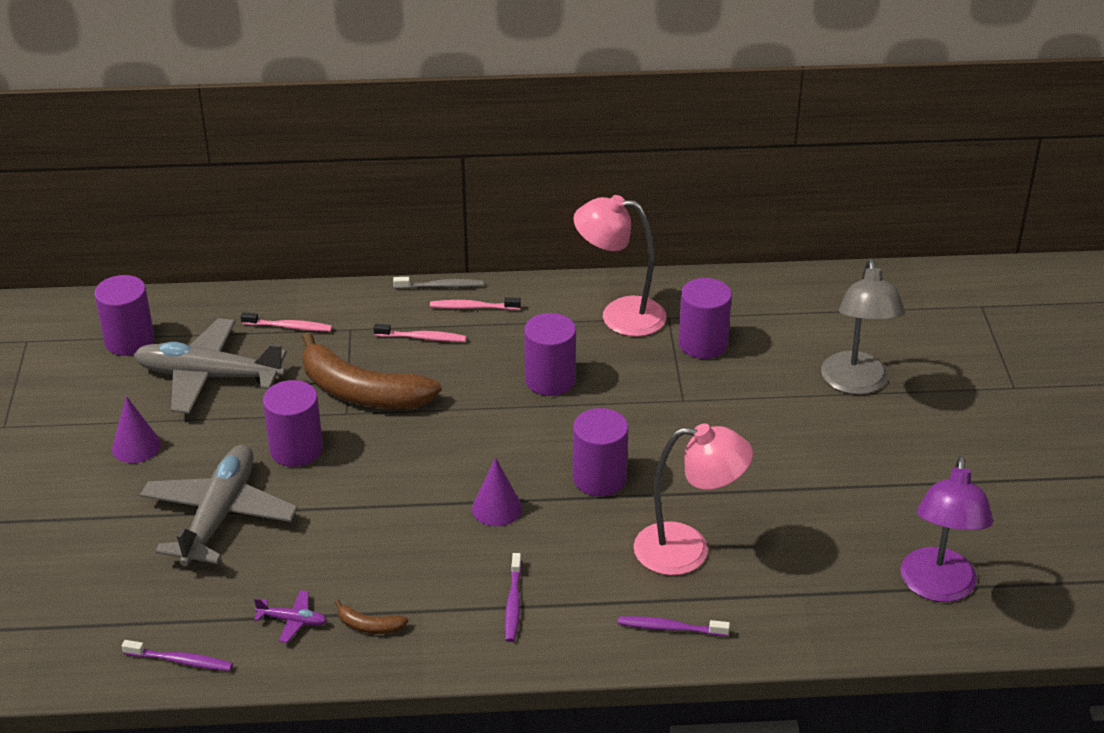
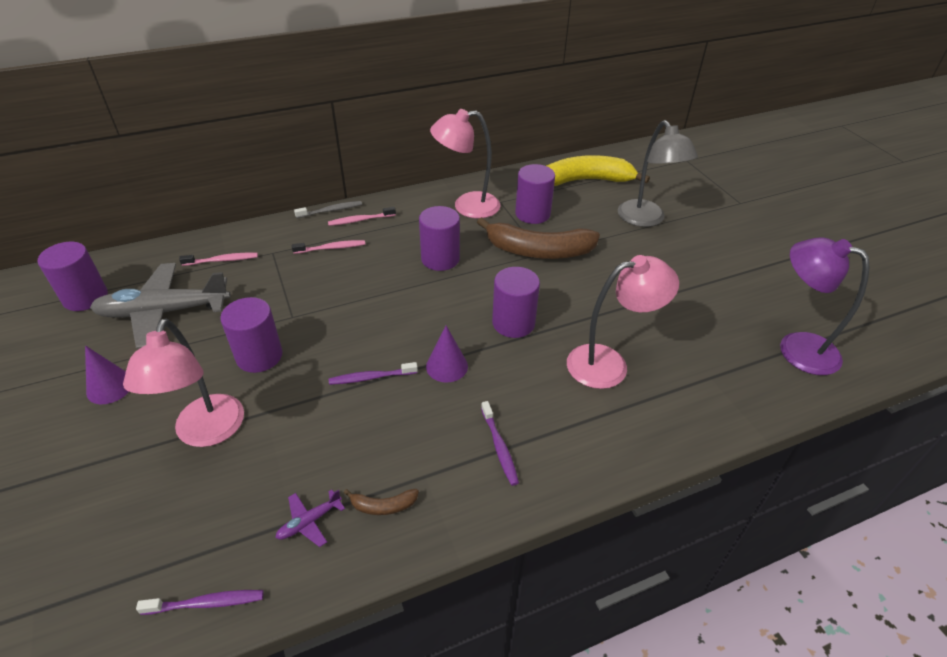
camera: 20 degrees left, 5 degrees up
grey plane [140,445,298,566] -> pink lamp [123,319,244,447]
purple plane [254,590,327,643] -> purple plane turned 150 degrees clockwise [275,489,345,547]
brown banana [302,332,442,409] -> brown banana moved to [477,217,600,259]
purple toothbrush [618,616,730,636] -> purple toothbrush moved to [329,362,418,385]
purple lamp [900,456,993,602] -> purple lamp turned 135 degrees clockwise [780,237,869,375]
none -> yellow banana [546,155,650,186]

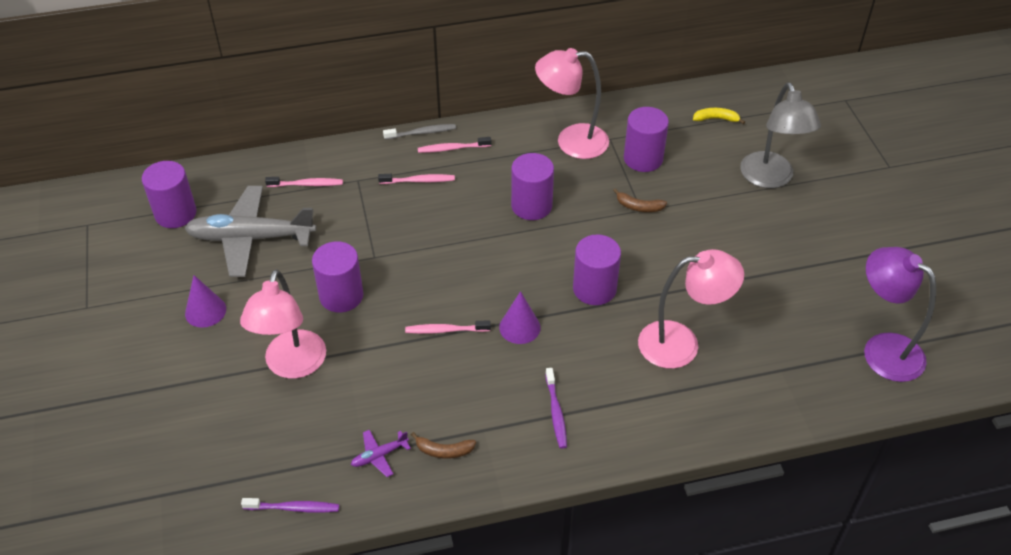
camera: 10 degrees right, 5 degrees up
purple toothbrush [329,362,418,385] -> pink toothbrush [405,320,491,334]
brown banana [477,217,600,259] -> brown banana [613,188,667,212], size x0.41
yellow banana [546,155,650,186] -> yellow banana [693,108,745,124], size x0.41

